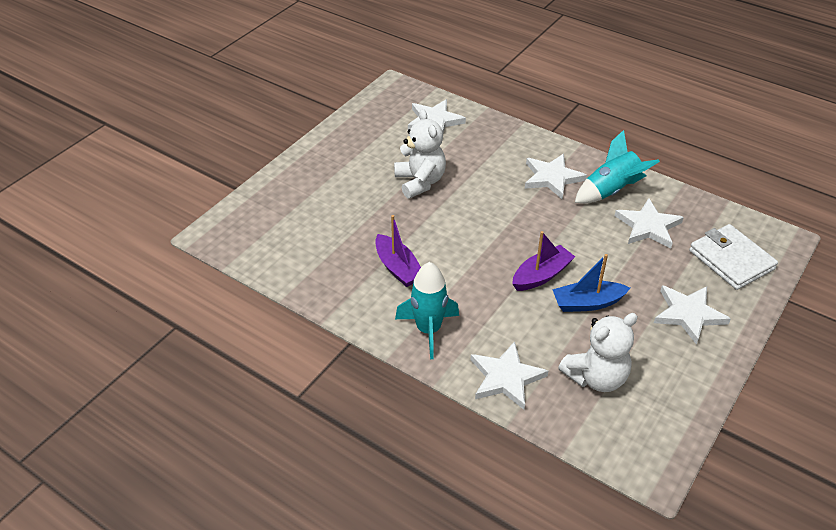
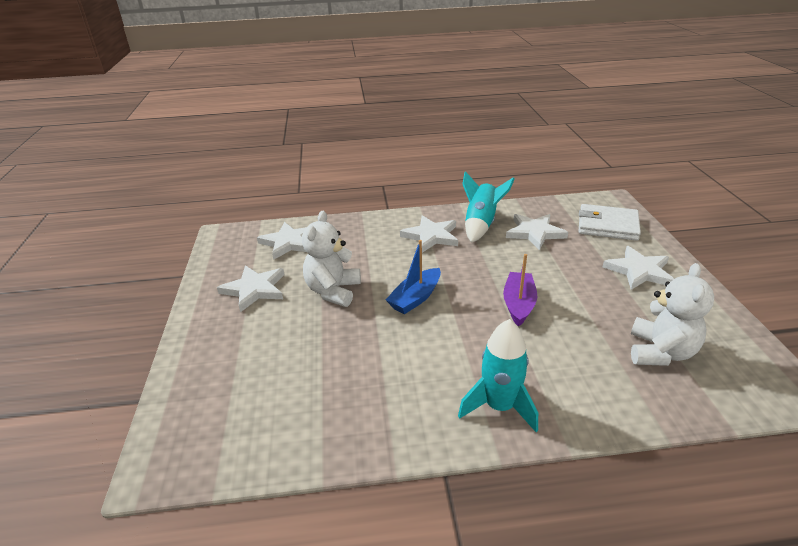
camera: 40 degrees left, 10 degrees down
purple boat [375,215,421,287] -> none
white teddy bear [394,109,446,198] -> white teddy bear turned 105 degrees counterclockwise [302,211,361,307]
white star [471,341,548,410] -> white star moved to [217,265,284,312]
blue boat [552,254,630,312] -> blue boat moved to [386,240,441,314]

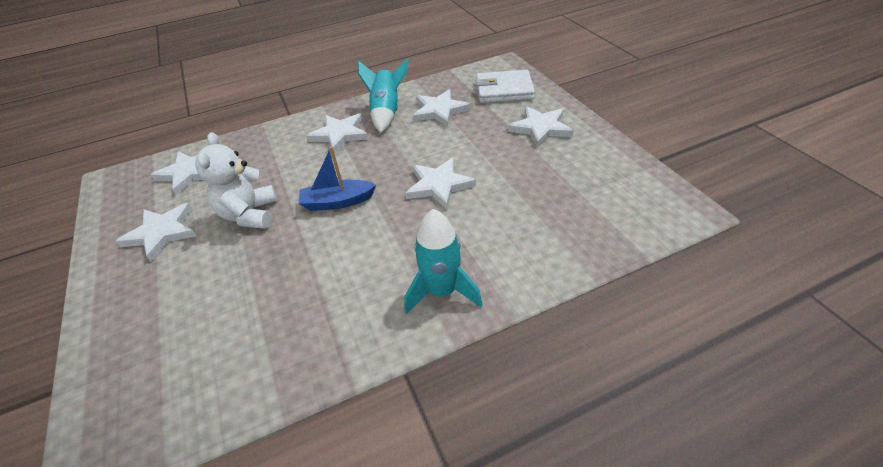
camera: 15 degrees left, 10 degrees up
blue boat [386,240,441,314] -> blue boat turned 60 degrees clockwise [299,146,376,211]
purple boat [503,254,538,327] -> white star [405,158,476,209]
white teddy bear [631,263,714,366] -> none

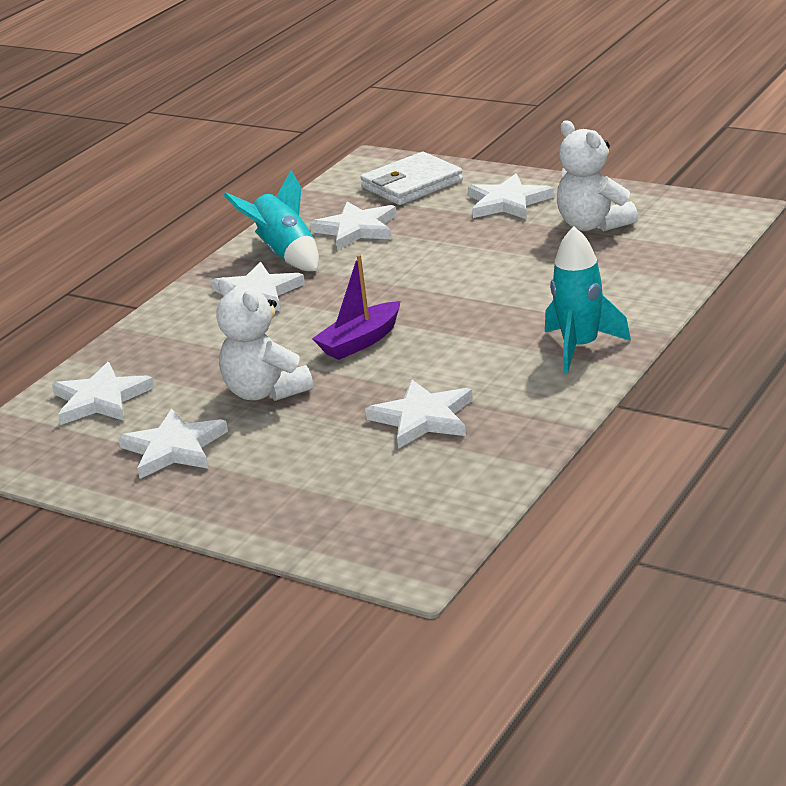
camera: 35 degrees left, 15 degrees down
blue boat [299,146,376,211] -> purple boat [312,254,400,360]
white star [405,158,476,209] -> white star moved to [365,380,473,449]
none -> white teddy bear [557,120,638,232]

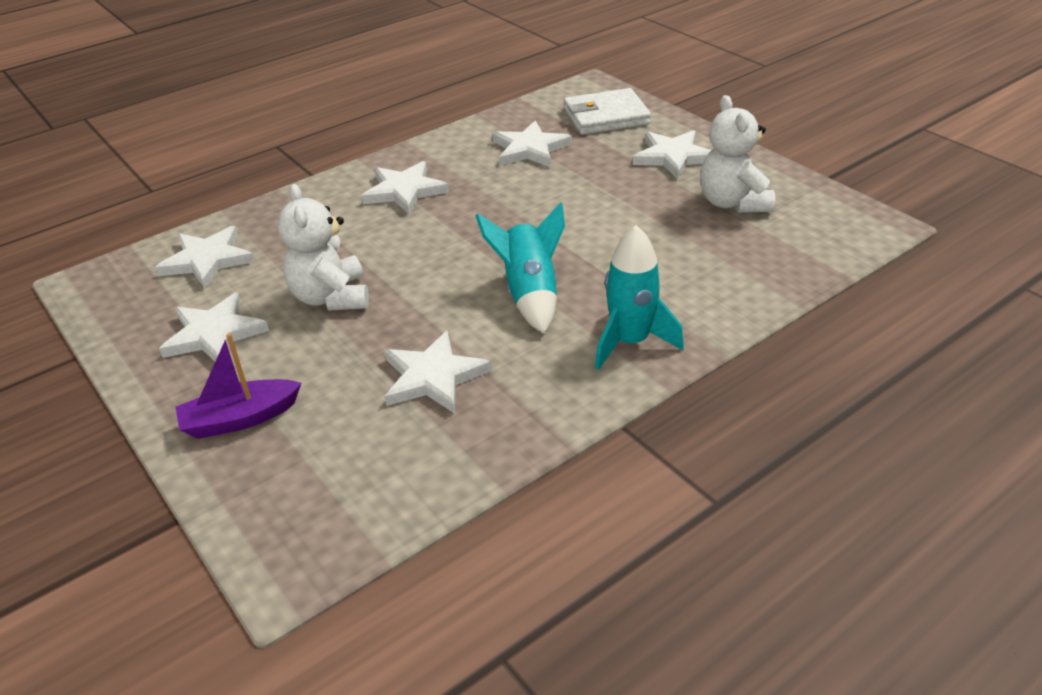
camera: 20 degrees right, 10 degrees up
turquoise rocket [224,170,319,271] -> turquoise rocket moved to [476,202,565,334]
purple boat [312,254,400,360] -> purple boat moved to [175,333,302,439]

